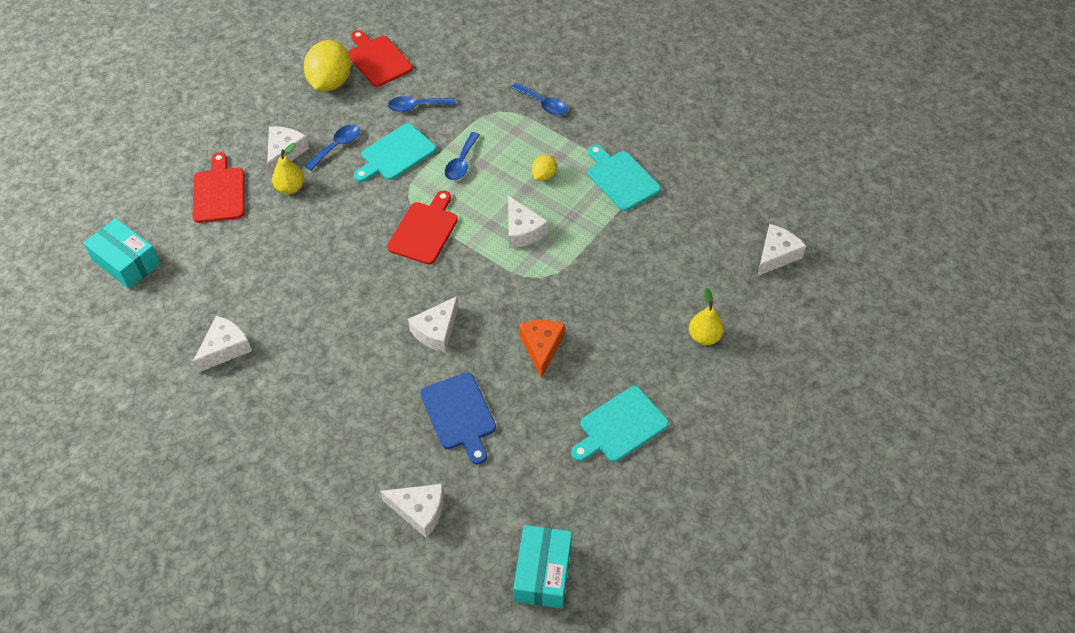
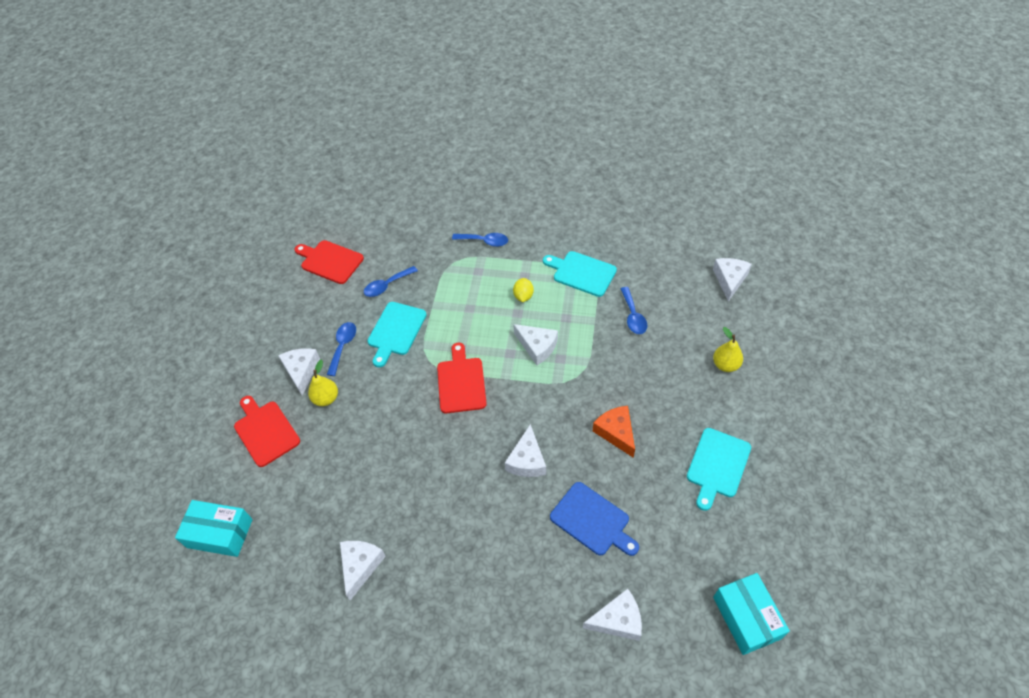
camera: 25 degrees left, 0 degrees up
yellow lemon [304,40,351,91] -> none
blue spoon [445,132,480,181] -> blue spoon moved to [621,287,647,334]

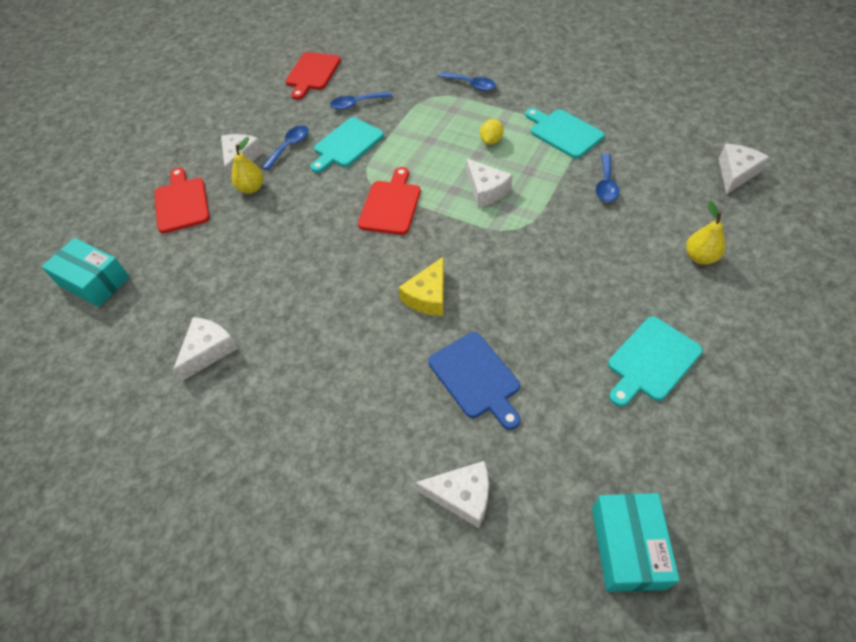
camera: 20 degrees right, 0 degrees up
red cutting board [294,240,364,284] -> red cutting board turned 120 degrees counterclockwise [285,52,341,100]
white cheese [505,424,546,477] -> yellow cheese [398,257,444,316]
orange cheese [593,406,635,458] -> none

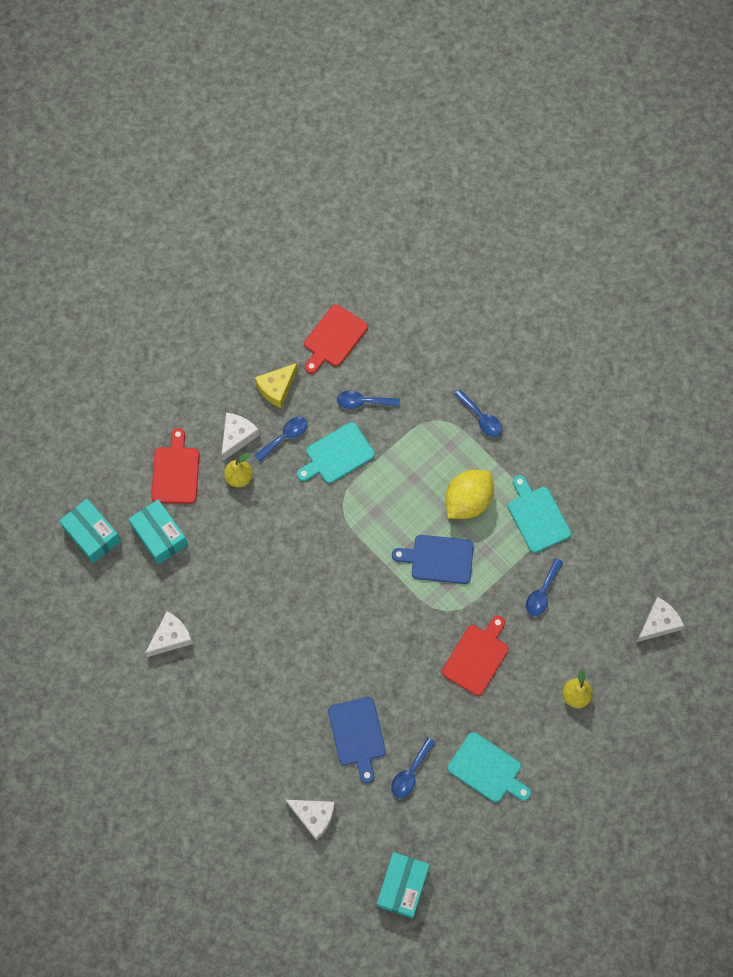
camera: 15 degrees right, 15 degrees up
red cutting board [358,167,421,235] -> red cutting board moved to [442,616,508,696]
yellow cheese [398,257,444,316] -> yellow cheese moved to [255,363,298,408]
white cheese [466,158,513,208] -> blue cutting board [392,535,474,584]
yellow lemon [480,119,503,145] -> yellow lemon [445,470,494,519], size x2.01
turquoise cutting board [608,317,703,407] -> turquoise cutting board turned 120 degrees counterclockwise [448,732,531,802]
none -> turquoise box [129,499,188,564]
none -> blue spoon [391,737,436,798]

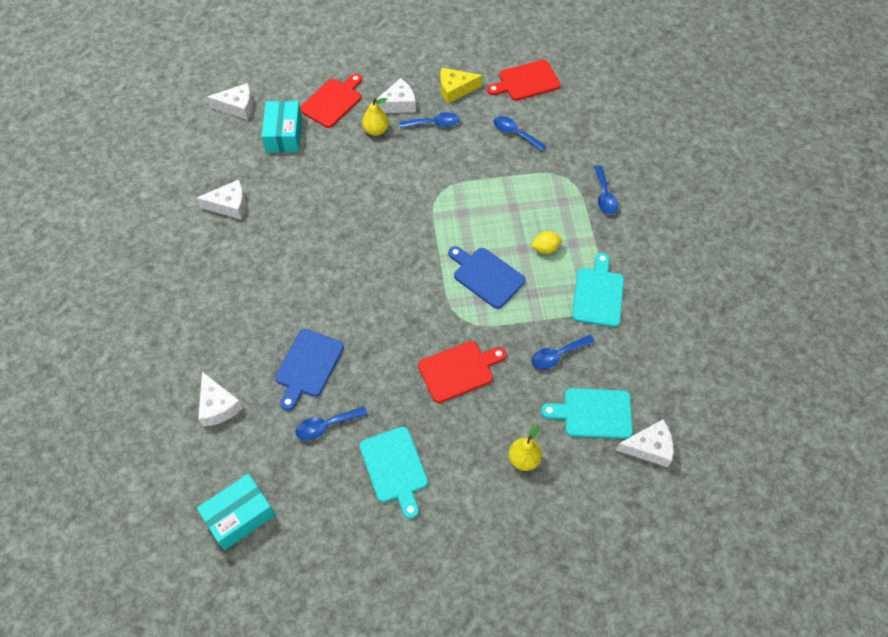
camera: 35 degrees right, 10 degrees down
turquoise box [59,499,121,563] -> white cheese [207,83,253,120]
turquoise cutting board [297,422,375,483] -> turquoise cutting board moved to [541,388,633,439]
yellow lemon [445,470,494,519] -> yellow lemon [531,231,562,254], size x0.50

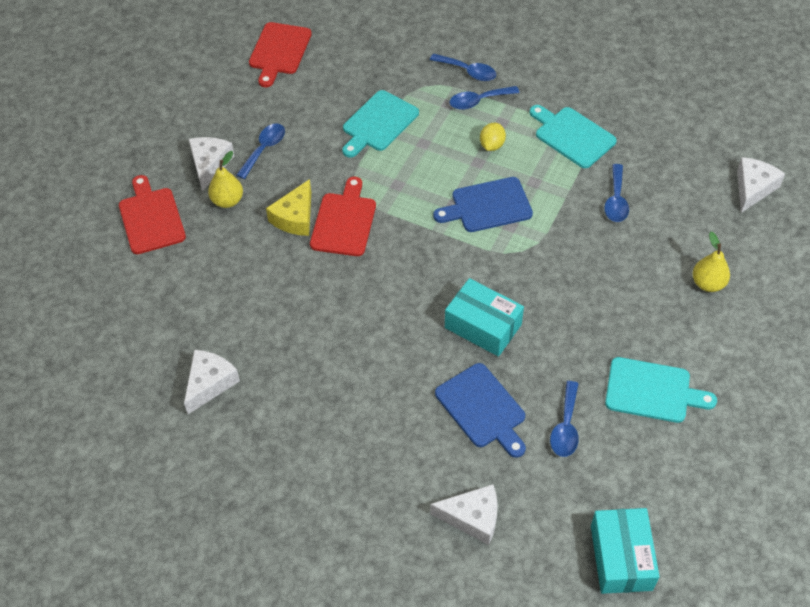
camera: 55 degrees left, 5 degrees down
white cheese [207,83,253,120] -> none
turquoise box [261,101,302,153] -> turquoise box moved to [445,278,524,357]
red cutting board [418,341,506,403] -> red cutting board moved to [310,177,376,256]
yellow cheese [440,68,482,104] -> yellow cheese moved to [266,179,311,236]
blue spoon [493,116,546,151] -> blue spoon moved to [450,86,520,110]
turquoise cutting board [541,388,633,439] -> turquoise cutting board moved to [342,90,419,157]

